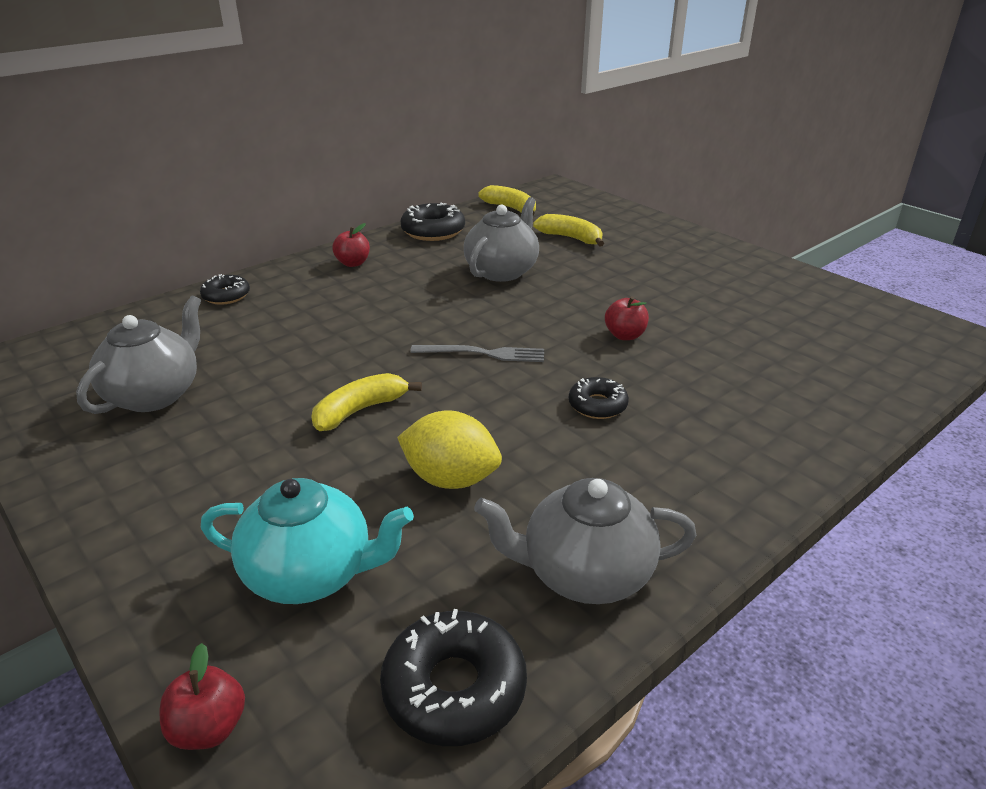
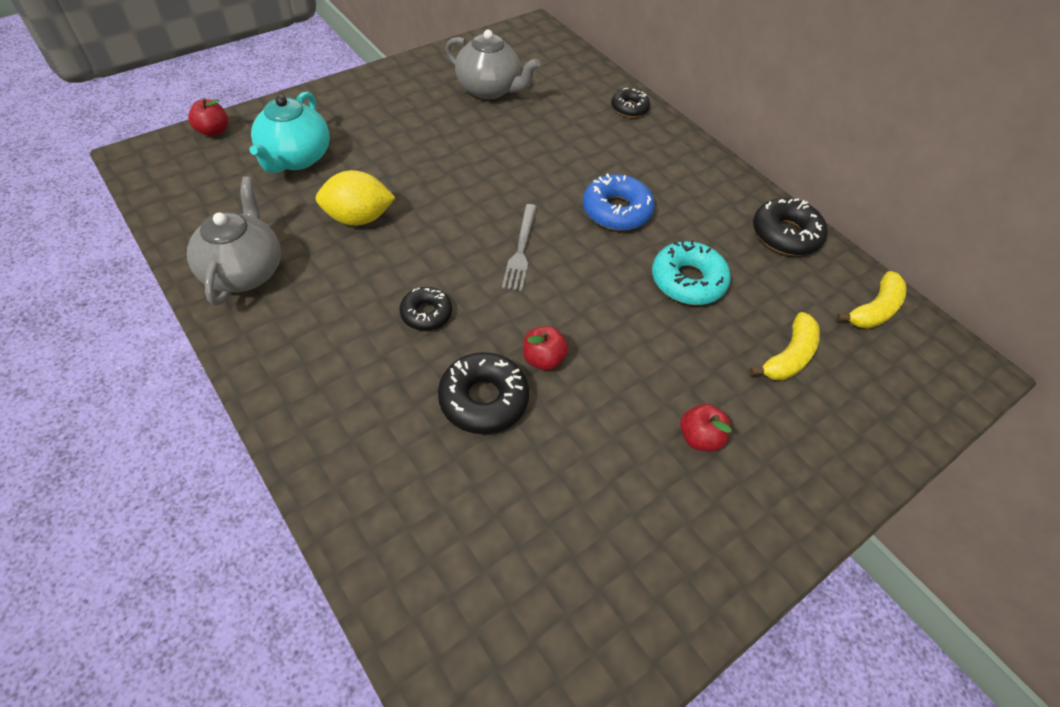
camera: 90 degrees right, 20 degrees up
yellow banana [311,373,422,431] -> none
red apple [332,223,370,267] -> red apple moved to [680,404,732,452]
black donut [380,609,527,746] -> black donut moved to [438,352,529,434]
yellow lemon [397,410,502,489] -> yellow lemon turned 60 degrees clockwise [316,170,396,226]
grey teapot [464,197,539,282] -> turquoise donut [652,240,731,305]
none -> blue donut [583,173,655,231]

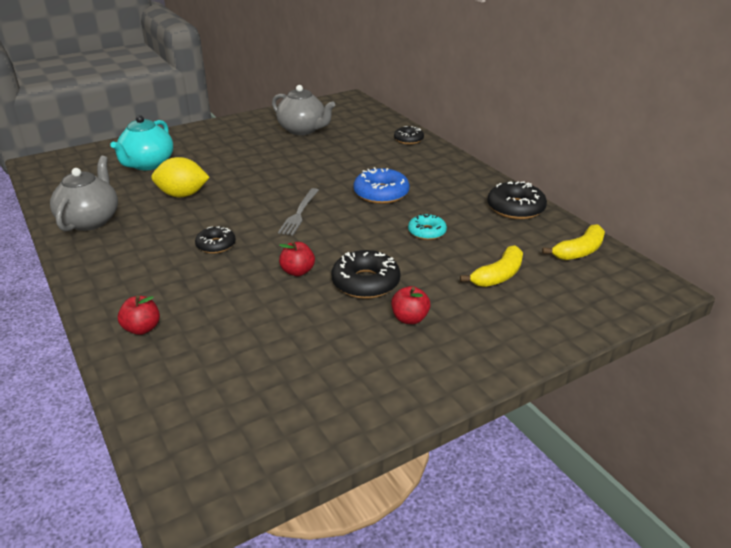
camera: 10 degrees right, 20 degrees down
red apple [188,98,228,137] -> red apple moved to [118,295,160,335]
black donut [438,352,529,434] -> black donut moved to [331,250,401,299]
turquoise donut [652,240,731,305] -> turquoise donut [408,213,447,240], size x0.63

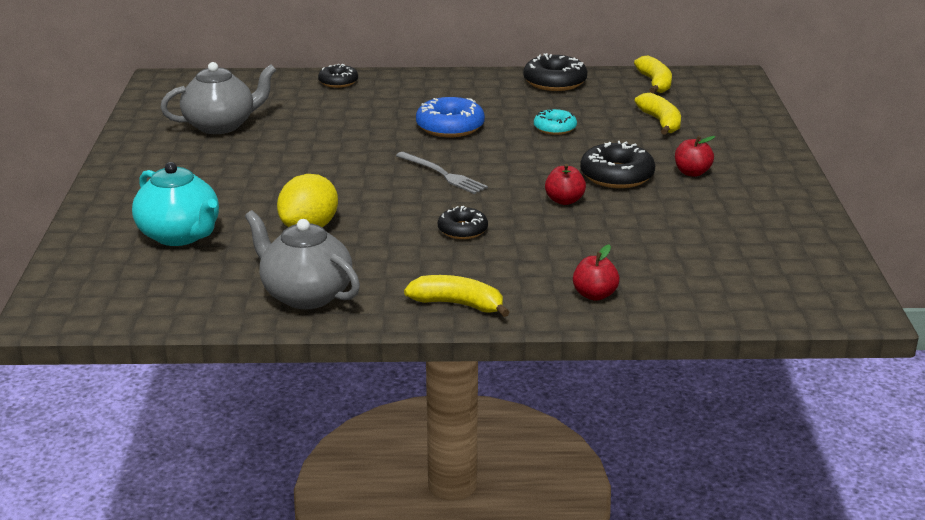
camera: 60 degrees left, 5 degrees down
none -> yellow banana [404,275,509,317]

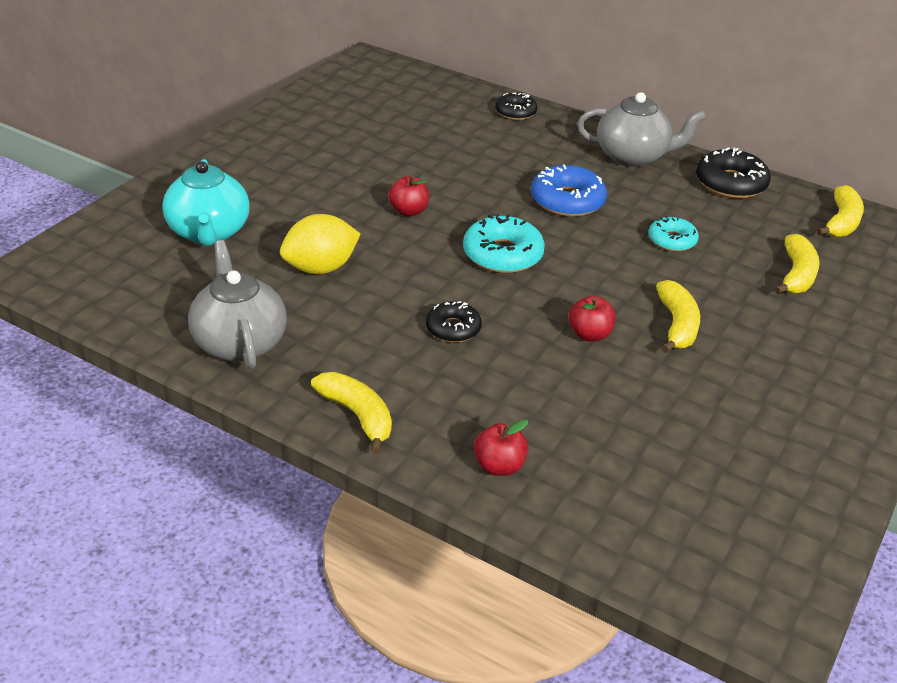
camera: 30 degrees right, 10 degrees up
grey teapot [160,62,276,134] -> grey teapot moved to [577,92,706,167]
grey fork [396,152,488,194] -> turquoise donut [463,214,545,273]
black donut [580,141,655,188] -> yellow banana [656,280,700,353]
red apple [675,136,716,177] -> red apple moved to [388,175,429,216]

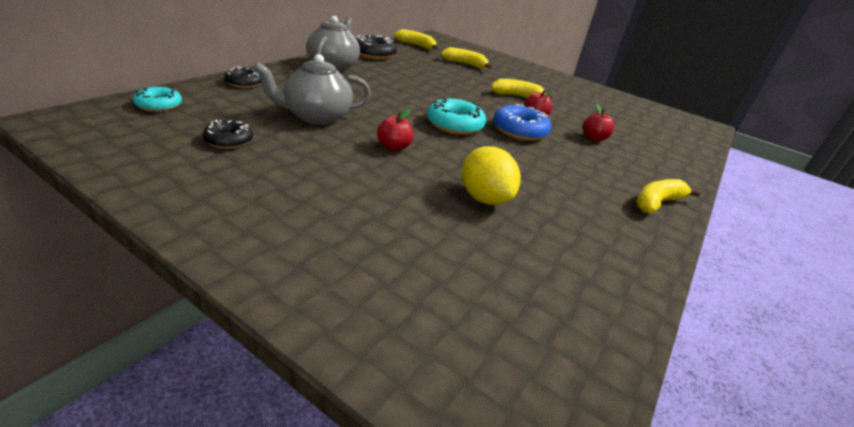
camera: 90 degrees left, 5 degrees down
turquoise teapot [162,159,250,246] -> none
grey teapot [188,240,287,369] -> grey teapot moved to [253,54,371,125]
black donut [426,301,482,343] -> black donut moved to [203,120,253,149]
red apple [474,419,529,476] -> red apple moved to [583,104,614,141]
blue donut [531,165,607,217] -> blue donut moved to [493,104,551,141]
turquoise donut [649,216,699,252] -> turquoise donut moved to [133,87,182,112]

